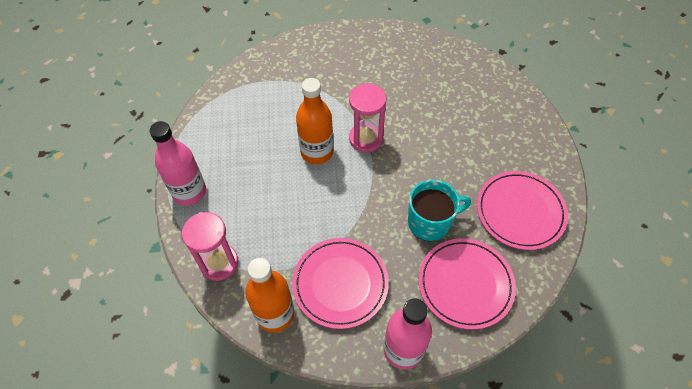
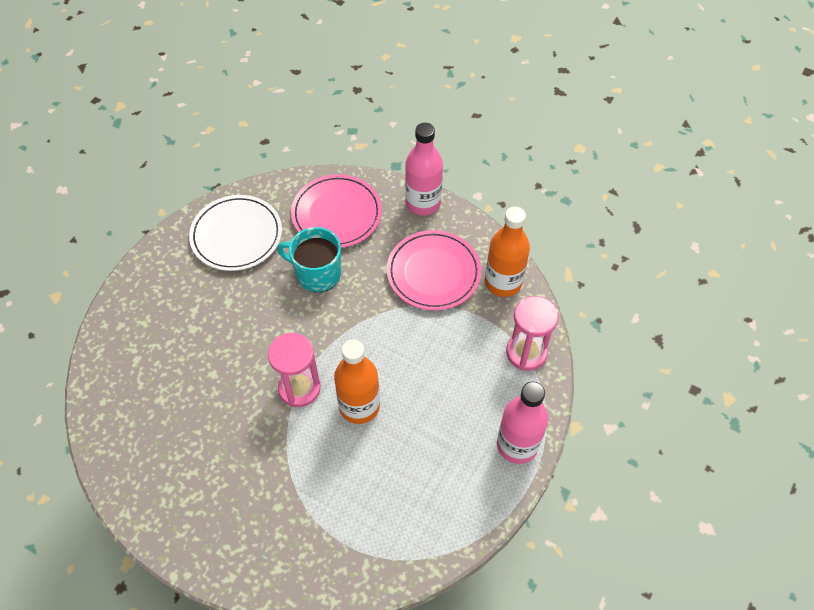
camera: 145 degrees left, 0 degrees up
pink plate [477,171,568,250] -> white plate [189,195,282,271]

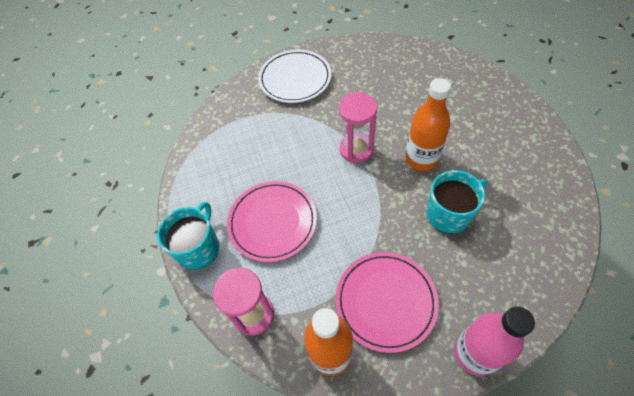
camera: 135 degrees right, 0 degrees up
white plate [189,195,282,271] -> white plate moved to [258,50,331,103]
pink plate [291,174,382,248] -> pink plate moved to [227,181,317,262]
orange bottle [334,339,380,424] -> orange bottle moved to [405,78,451,171]
pink bottle [497,382,548,464] -> turquoise mug [157,202,219,270]

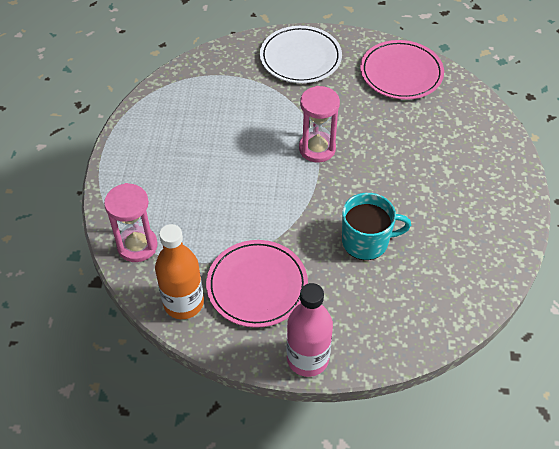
camera: 20 degrees right, 5 degrees down
turquoise mug [157,202,219,270] -> none
pink plate [227,181,317,262] -> pink plate moved to [360,40,444,100]
orange bottle [405,78,451,171] -> none

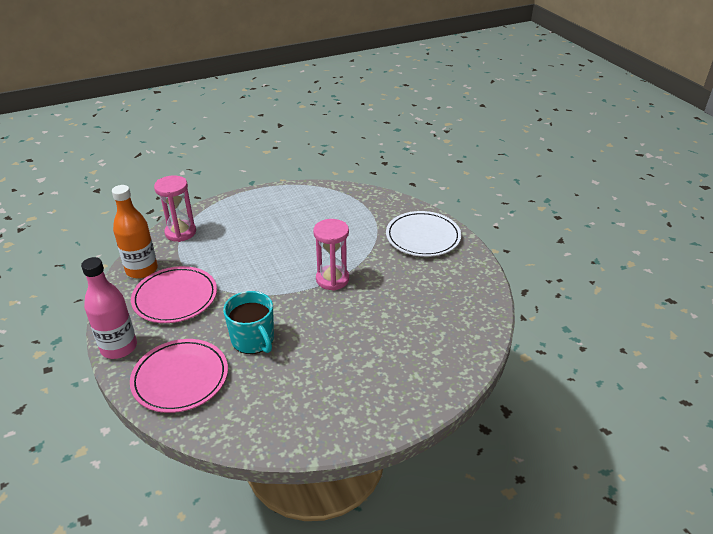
camera: 60 degrees right, 15 degrees down
pink plate [360,40,444,100] -> pink plate moved to [130,339,228,413]

